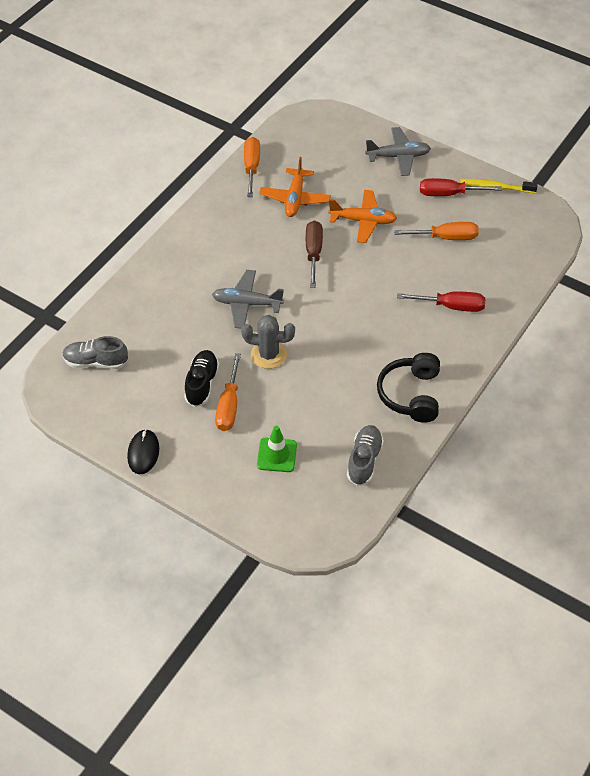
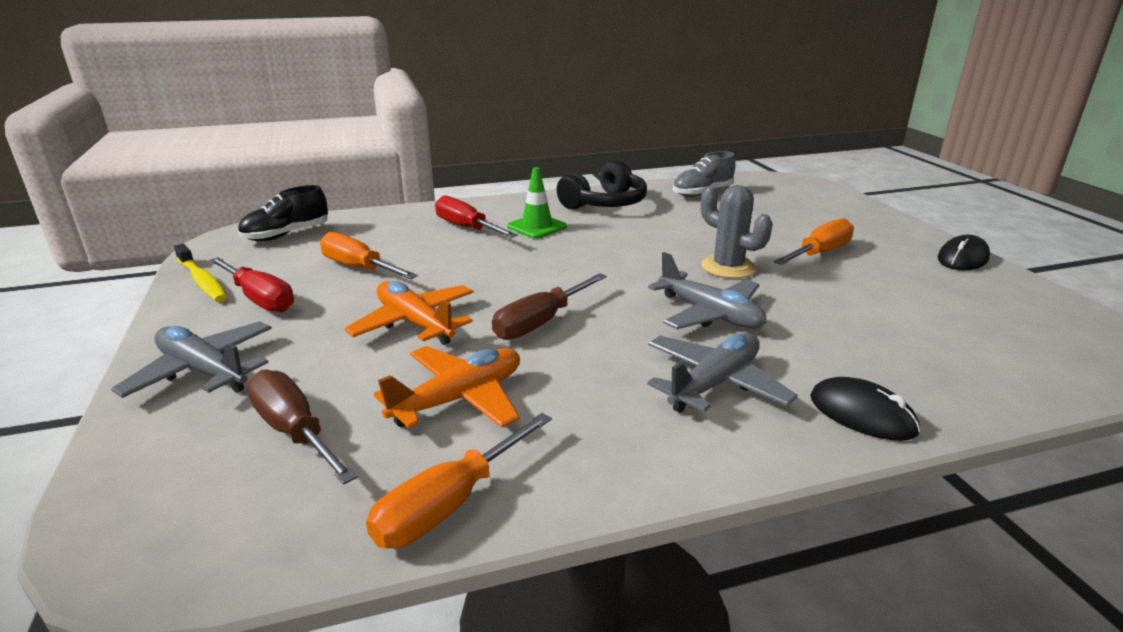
camera: 140 degrees left, 25 degrees down
grey shoe [62,336,128,369] -> none
black shoe [184,350,219,407] -> black shoe moved to [238,185,328,241]
green traffic cone [257,426,297,472] -> green traffic cone moved to [507,167,567,239]
none -> brown screwdriver [247,370,357,485]
none -> grey plane [647,333,798,413]
none -> black mouse [810,377,920,441]

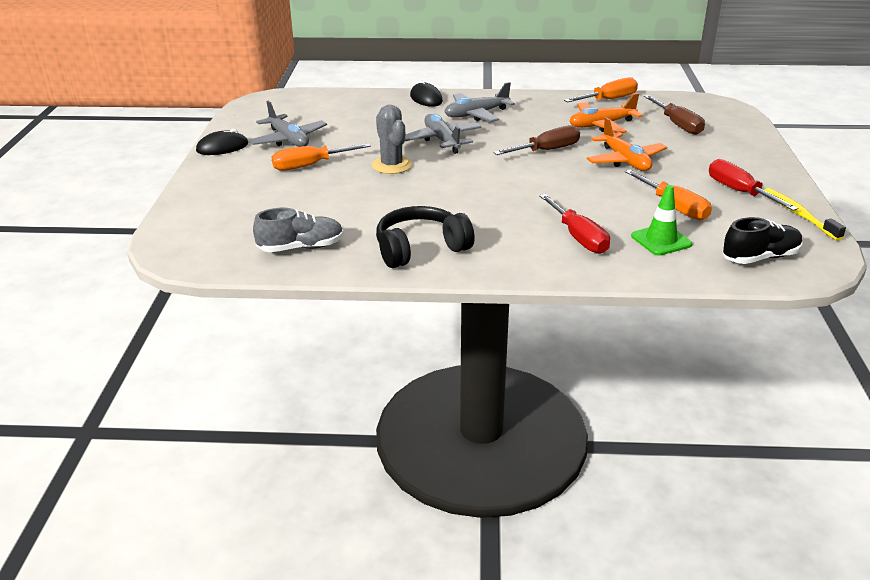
camera: 160 degrees left, 5 degrees up
grey plane [112,321,272,398] -> grey plane moved to [248,101,327,147]
green traffic cone [507,167,567,239] -> green traffic cone moved to [631,185,693,256]

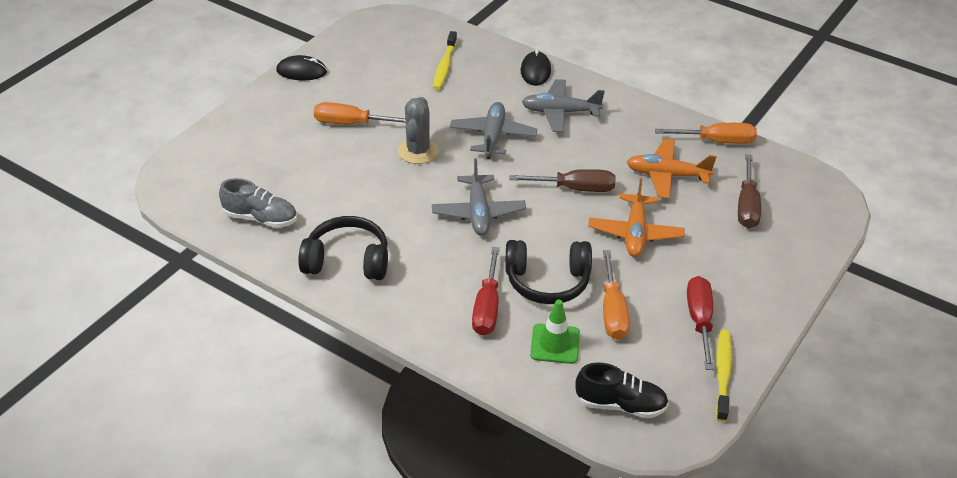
camera: 30 degrees right, 10 degrees up
grey plane [248,101,327,147] -> grey plane moved to [432,159,526,236]
none -> yellow toothbrush [433,31,457,90]
none -> black headphones [506,240,592,304]

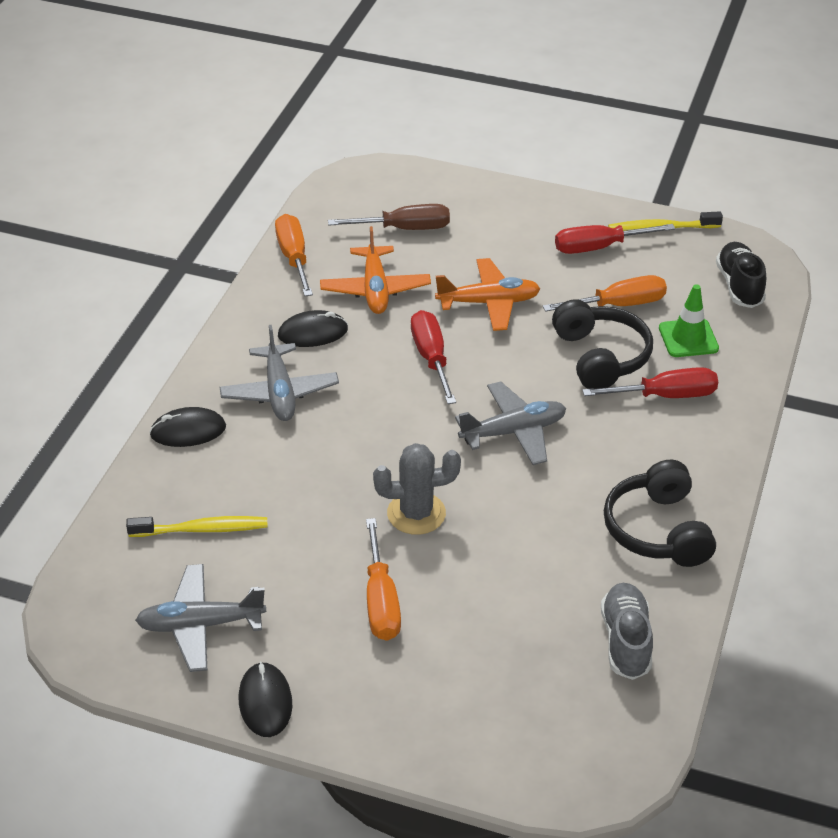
camera: 105 degrees left, 0 degrees up
grey plane [450,102,537,159] -> grey plane moved to [135,564,266,672]
brown screwdriver [510,169,615,192] -> red screwdriver [411,310,456,404]
none -> black mouse [278,310,348,347]

